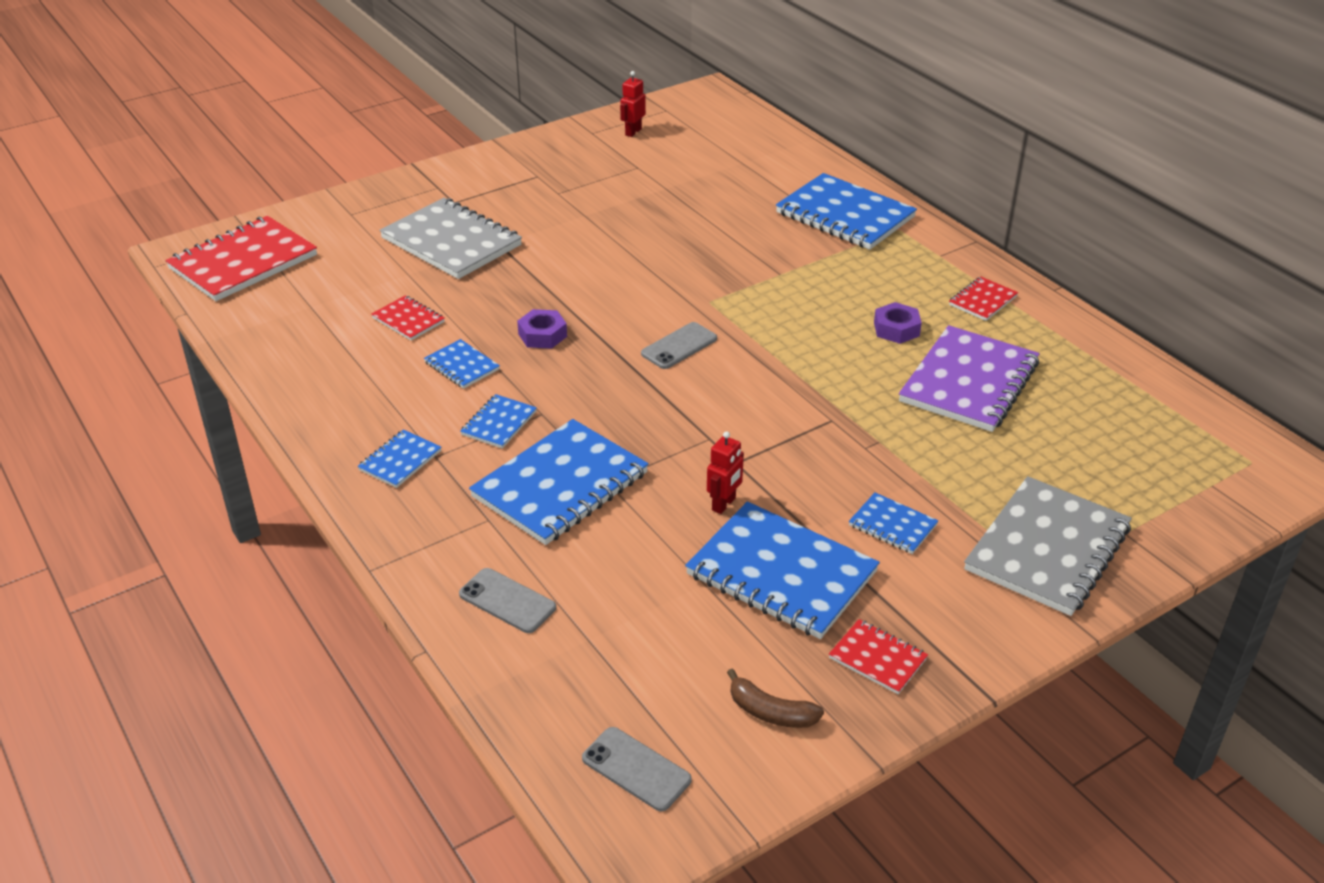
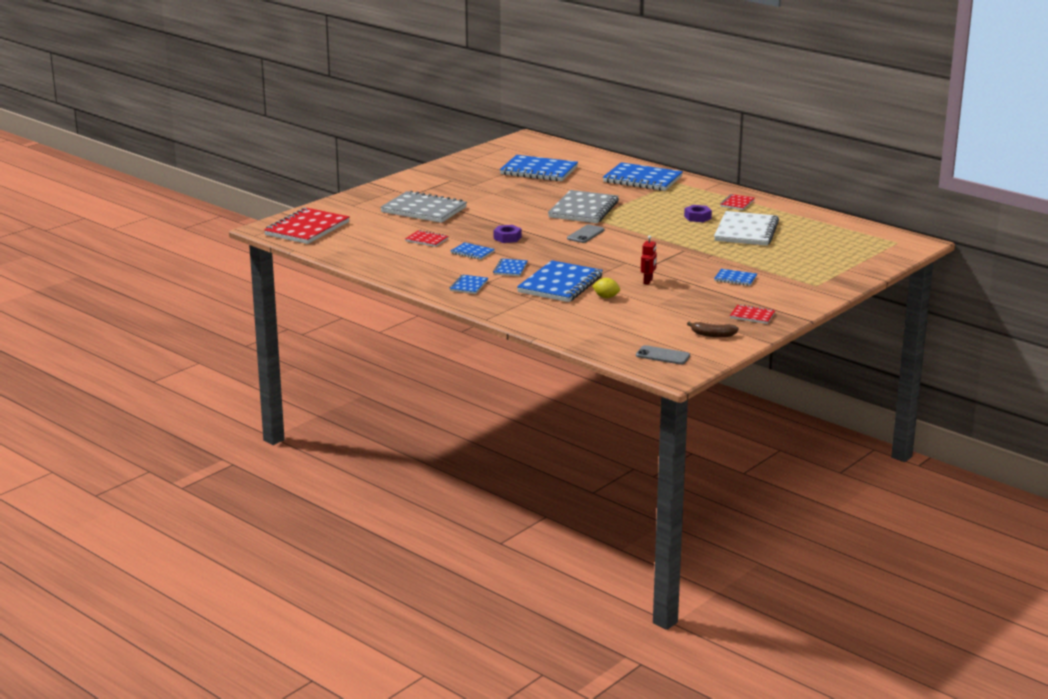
camera: 15 degrees left, 15 degrees down
grey phone [459,568,556,633] -> none
red robot [620,71,646,137] -> none
blue notebook [685,502,880,639] -> blue notebook moved to [500,155,578,181]
purple notebook [899,325,1040,432] -> white notebook [714,211,779,246]
grey notebook [964,476,1132,616] -> grey notebook moved to [548,190,619,223]
none -> yellow lemon [592,278,620,298]

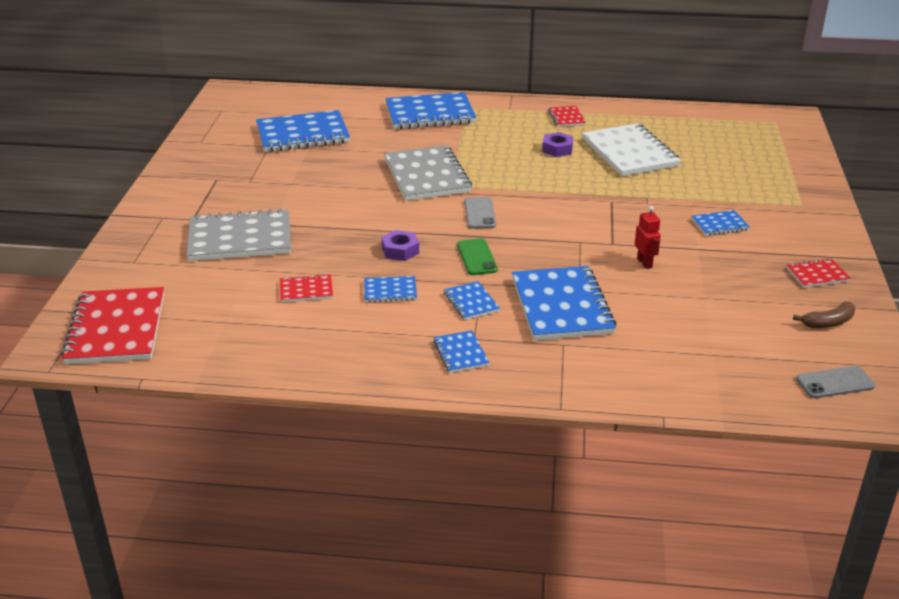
camera: 35 degrees left, 10 degrees up
yellow lemon [592,278,620,298] -> none
none -> green phone [457,238,498,275]

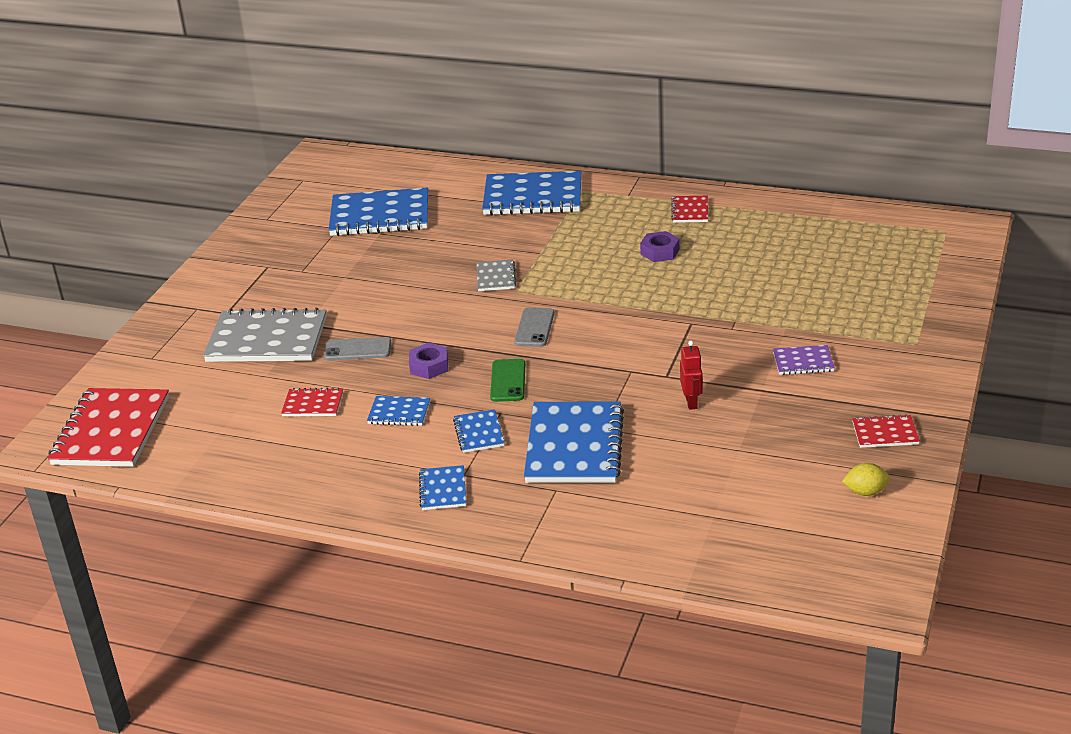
camera: 15 degrees right, 0 degrees up
grey notebook [384,145,472,201] -> grey notebook [477,259,516,291], size x0.48
white notebook [582,123,681,176] -> none
blue notebook [692,210,750,236] -> purple notebook [773,345,835,375]
brown banana [793,302,855,328] -> yellow lemon [842,463,890,496]
grey phone [796,366,875,398] -> grey phone moved to [324,337,391,360]

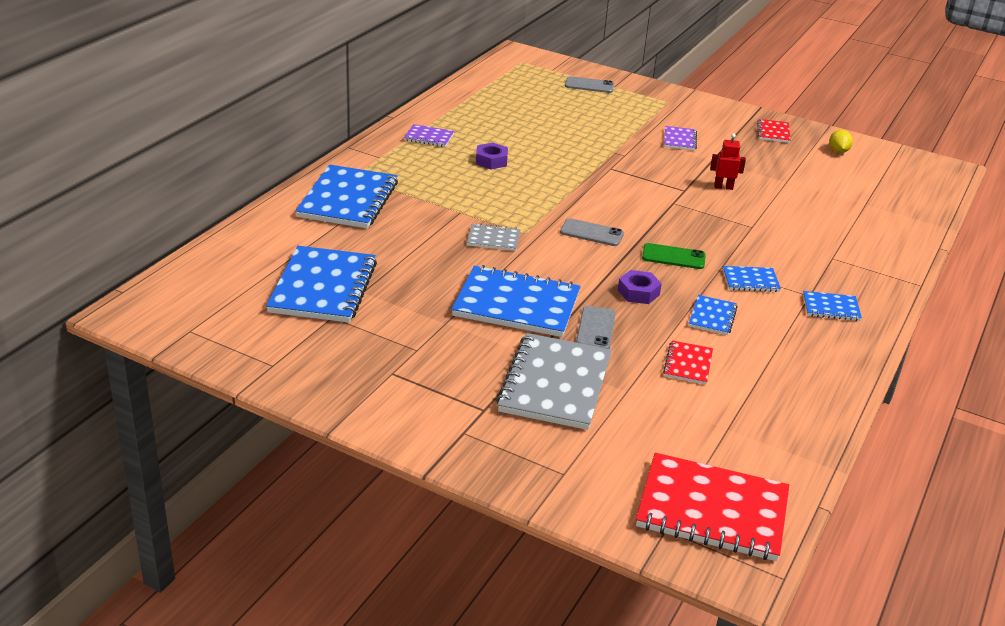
camera: 85 degrees left, 0 degrees up
blue notebook [524,401,624,483] -> blue notebook moved to [451,265,581,337]
red notebook [671,196,708,223] -> purple notebook [404,124,454,147]
none -> grey phone [565,76,614,93]

